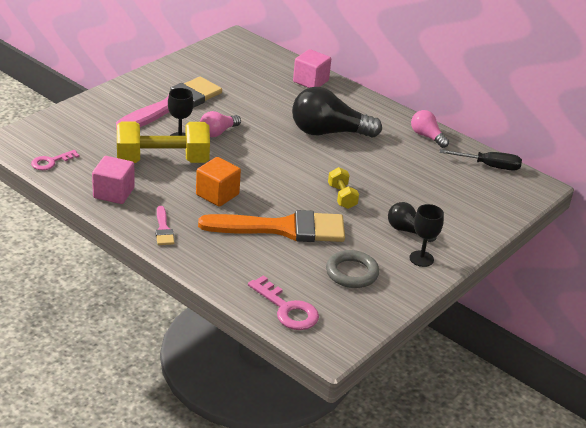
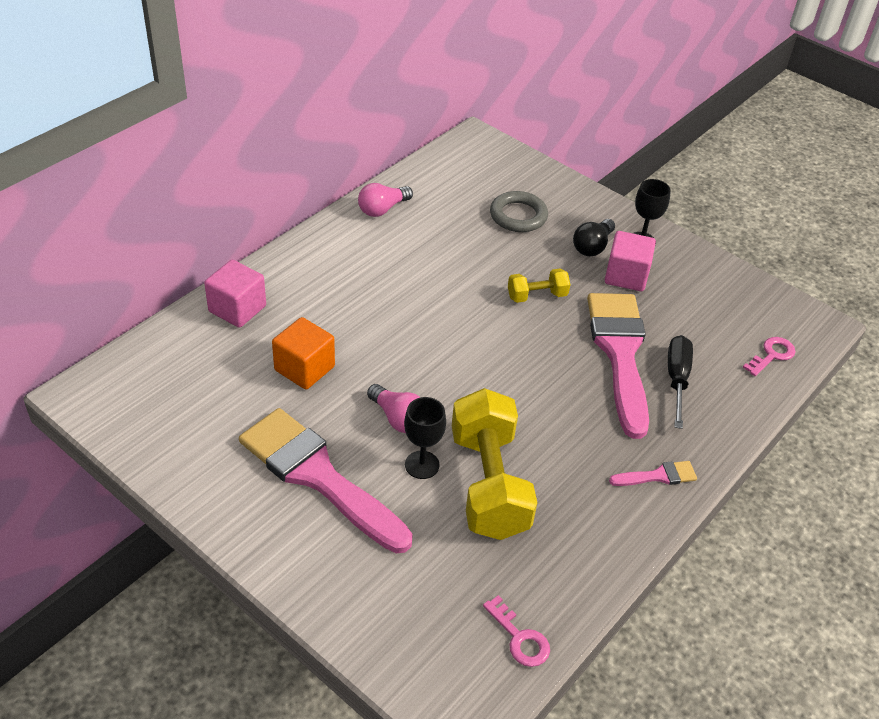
camera: 90 degrees left, 10 degrees up
pink cube [92,156,135,204] -> pink cube moved to [605,231,656,291]
orange cube [196,157,241,207] -> orange cube moved to [272,317,335,389]
orange brush [198,210,345,242] -> pink brush [587,293,649,439]
pink key [248,275,319,330] -> pink key [743,337,795,376], size x0.65
black light bulb [292,87,382,137] -> none
grey ring [326,250,379,288] -> grey ring moved to [490,191,548,232]
black screwdriver [439,149,522,171] -> black screwdriver moved to [668,335,693,429]

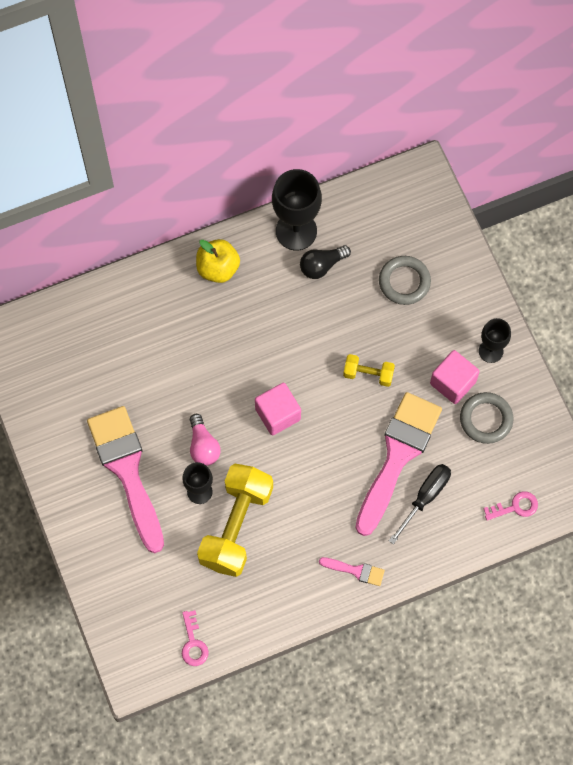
camera: 30 degrees right, 25 degrees up
pink cube [204,260,266,328] -> pink cube moved to [255,383,301,435]
orange cube [272,317,335,389] -> none
pink light bulb [358,183,413,217] -> black goblet [272,169,322,251]
black light bulb [573,219,615,256] -> black light bulb moved to [300,245,351,279]
none -> yellow apple [196,239,240,283]
none -> grey ring [460,392,514,444]

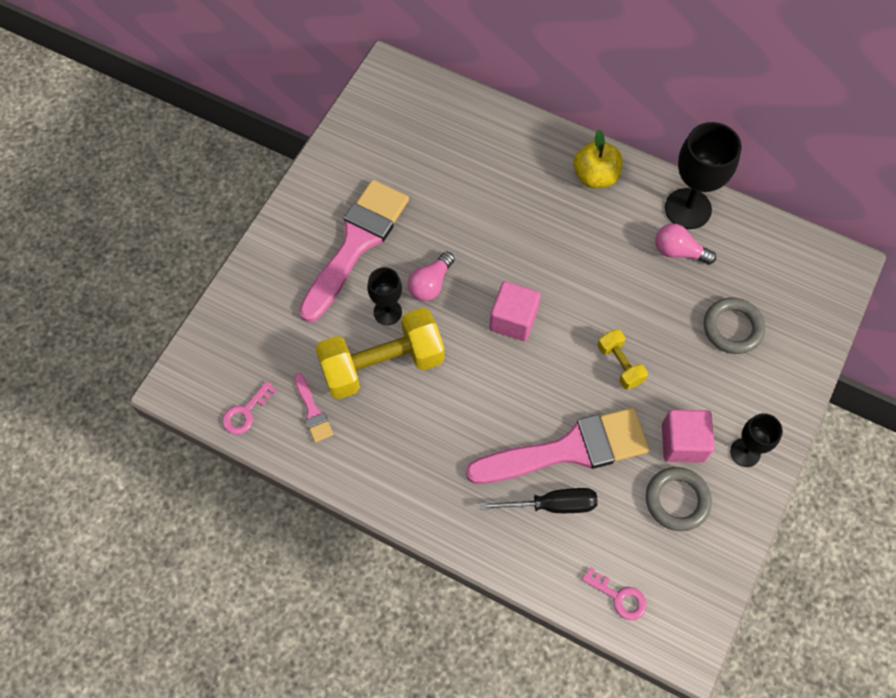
camera: 50 degrees right, 5 degrees down
black light bulb [300,245,351,279] -> pink light bulb [655,223,716,265]
pink brush [319,557,385,586] -> pink brush moved to [294,373,333,442]

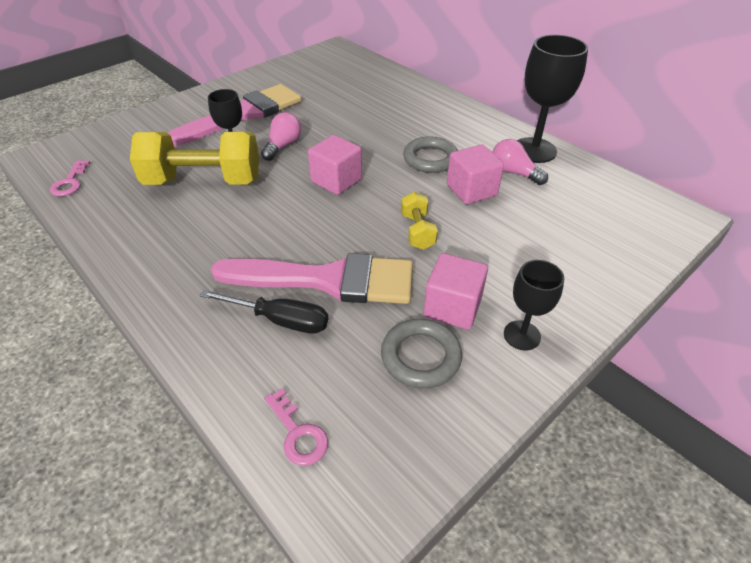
camera: 20 degrees right, 20 degrees down
pink key [222,381,277,435] -> pink key turned 60 degrees counterclockwise [50,160,90,196]
pink brush [294,373,333,442] -> none
pink light bulb [408,252,455,301] -> pink light bulb turned 150 degrees clockwise [261,112,301,161]
yellow apple [574,129,623,188] -> none
grey ring [704,297,765,354] -> grey ring moved to [403,136,458,173]
none -> pink cube [447,144,504,204]

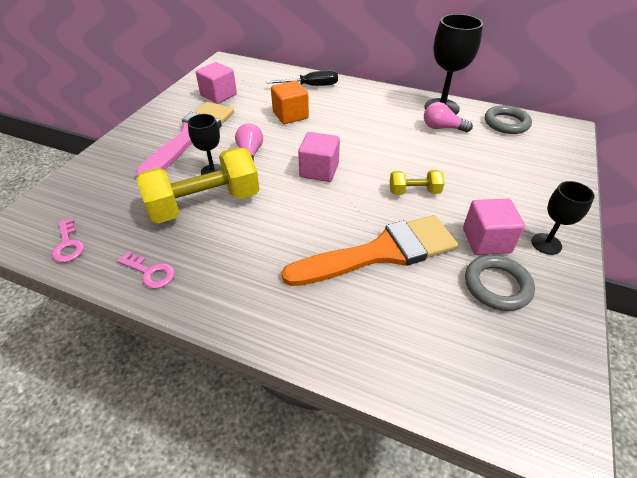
camera: 25 degrees left, 0 degrees up
black screwdriver [200,290,328,334] -> black screwdriver moved to [267,70,338,86]
pink brush [211,253,413,304] -> orange brush [282,215,458,286]
pink key [264,388,328,466] -> pink key moved to [118,251,175,289]
yellow dumbbell [401,192,438,250] -> yellow dumbbell turned 60 degrees counterclockwise [390,170,445,195]
grey ring [403,136,458,173] -> grey ring moved to [485,105,532,134]
pink cube [447,144,504,204] -> pink cube moved to [196,62,237,104]
none -> orange cube [271,81,309,124]

